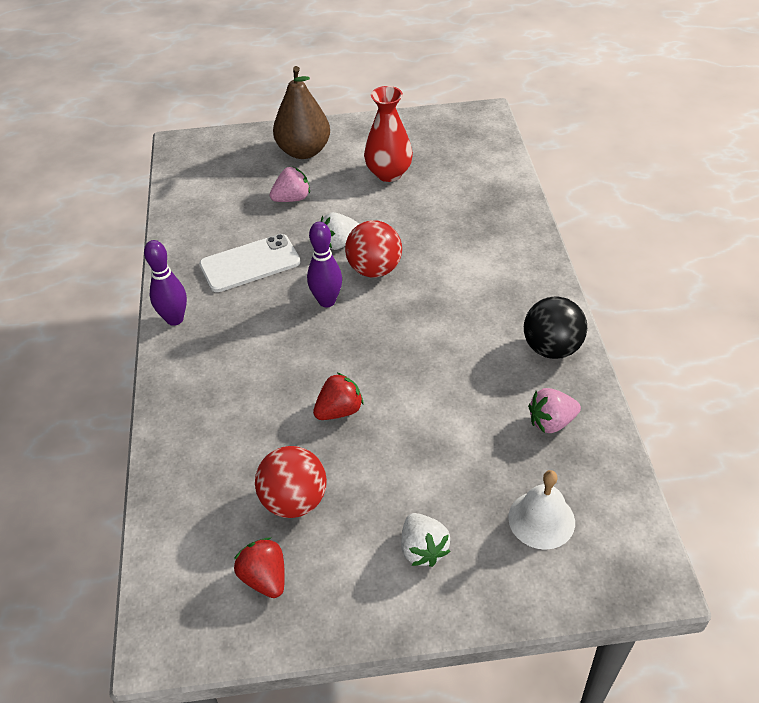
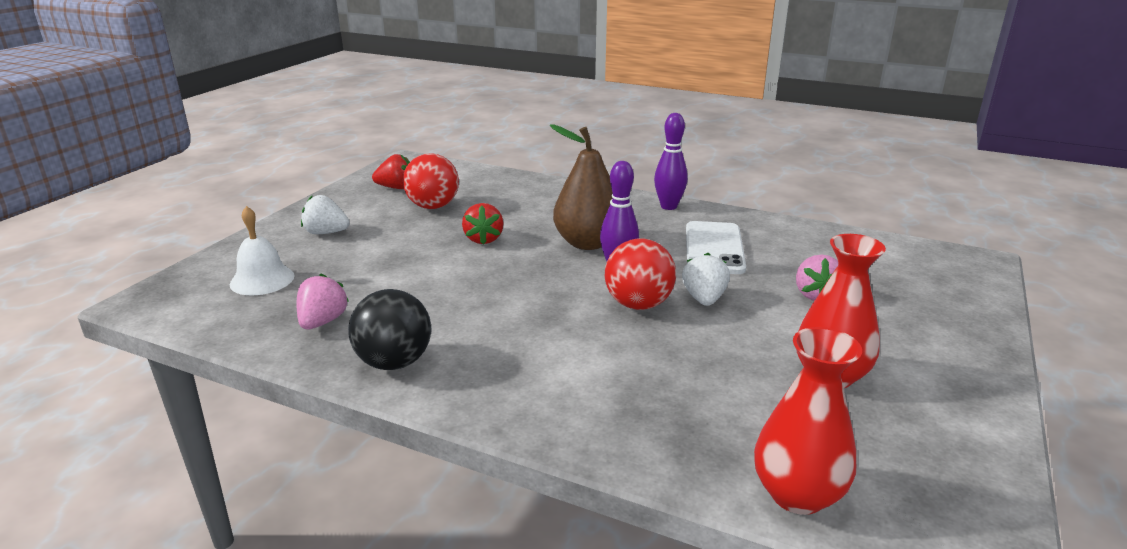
camera: 120 degrees right, 20 degrees down
brown pear [273,66,330,159] -> brown pear moved to [550,124,613,250]
none -> red vase [754,327,862,515]

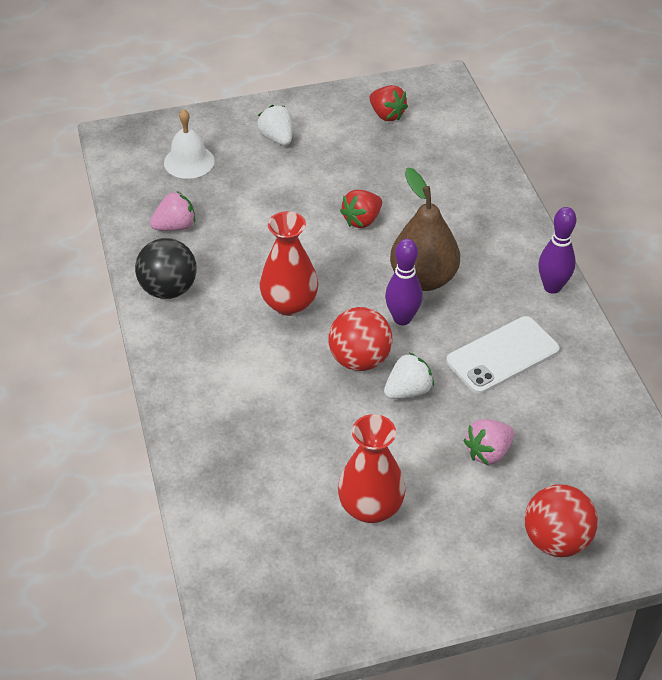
camera: 50 degrees right, 20 degrees up
red ball [403,153,459,209] -> red ball moved to [525,485,598,557]
red vase [754,327,862,515] -> red vase moved to [259,211,318,316]

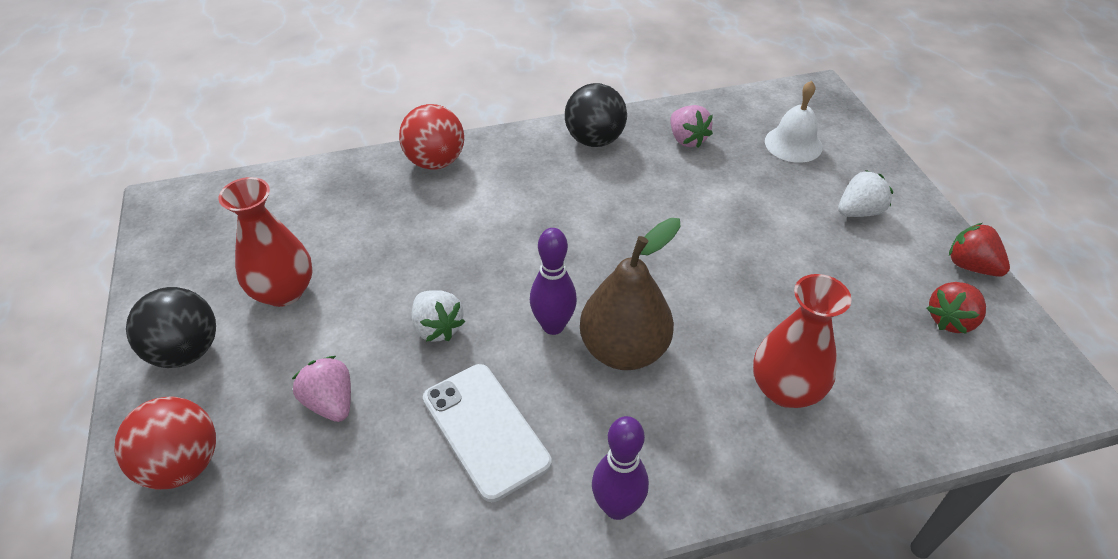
camera: 90 degrees right, 0 degrees up
red vase [259,211,318,316] -> red vase moved to [753,274,852,408]
red ball [329,307,392,371] -> red ball moved to [399,104,464,170]
red strawberry [340,190,382,228] -> red strawberry moved to [949,223,1010,277]
none -> black ball [126,287,216,368]

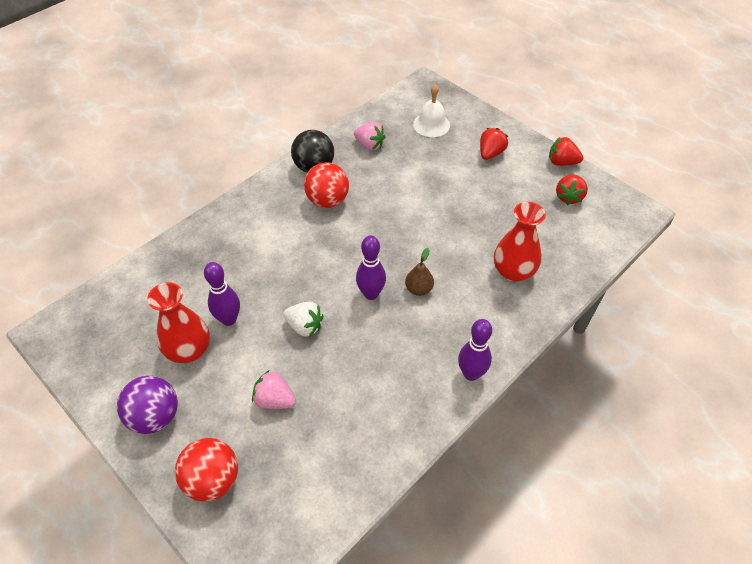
camera: 30 degrees left, 5 degrees up
black ball [126,287,216,368] -> purple ball [117,376,178,434]
red ball [399,104,464,170] -> red ball moved to [304,162,349,208]
white phone [423,364,552,502] -> none
brown pear [580,218,681,370] -> brown pear [405,248,434,296], size x0.50
white strawberry [838,170,893,217] -> red strawberry [480,128,508,160]
none -> purple bowling pin [204,262,240,326]

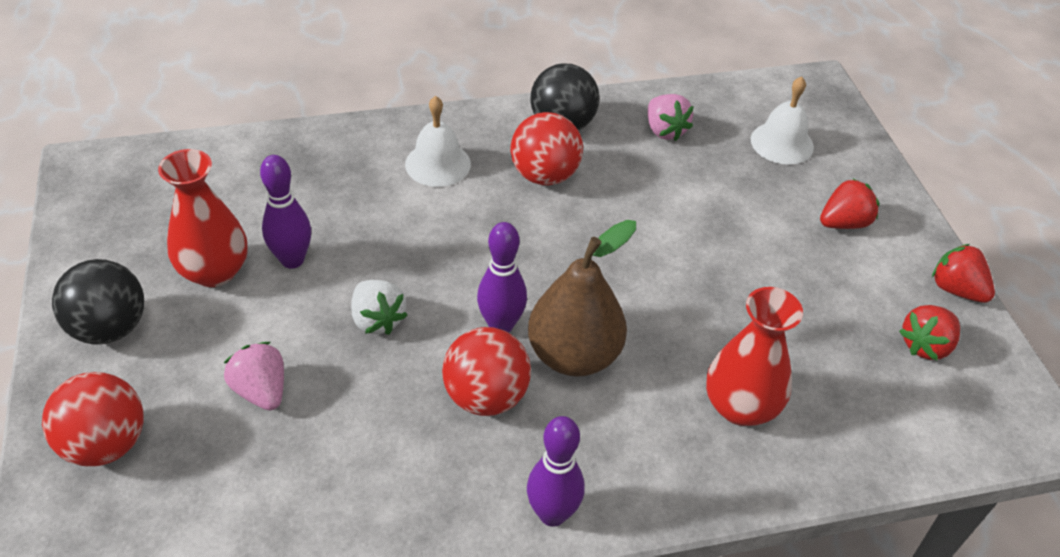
camera: 30 degrees right, 5 degrees down
purple ball [117,376,178,434] -> black ball [52,259,144,344]
brown pear [405,248,434,296] -> brown pear [528,220,636,377], size x2.00
none -> white bell [405,96,471,187]
none -> red ball [442,327,531,416]

